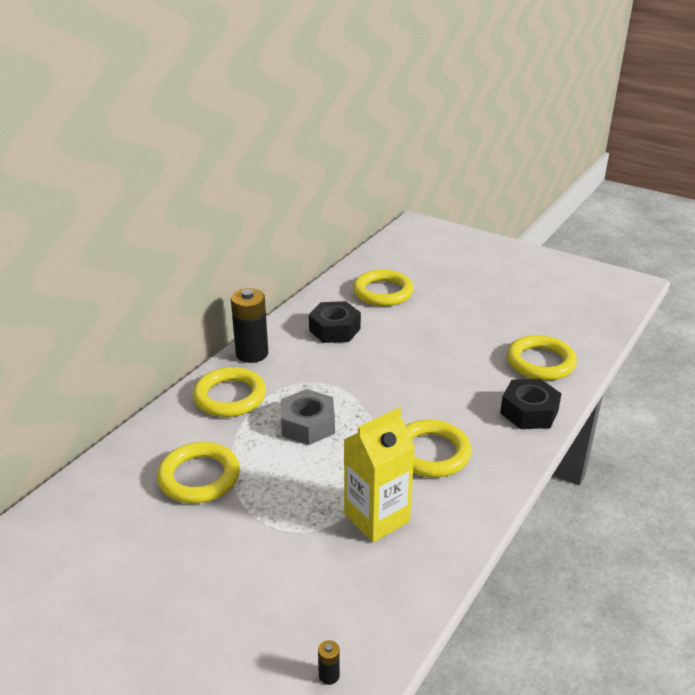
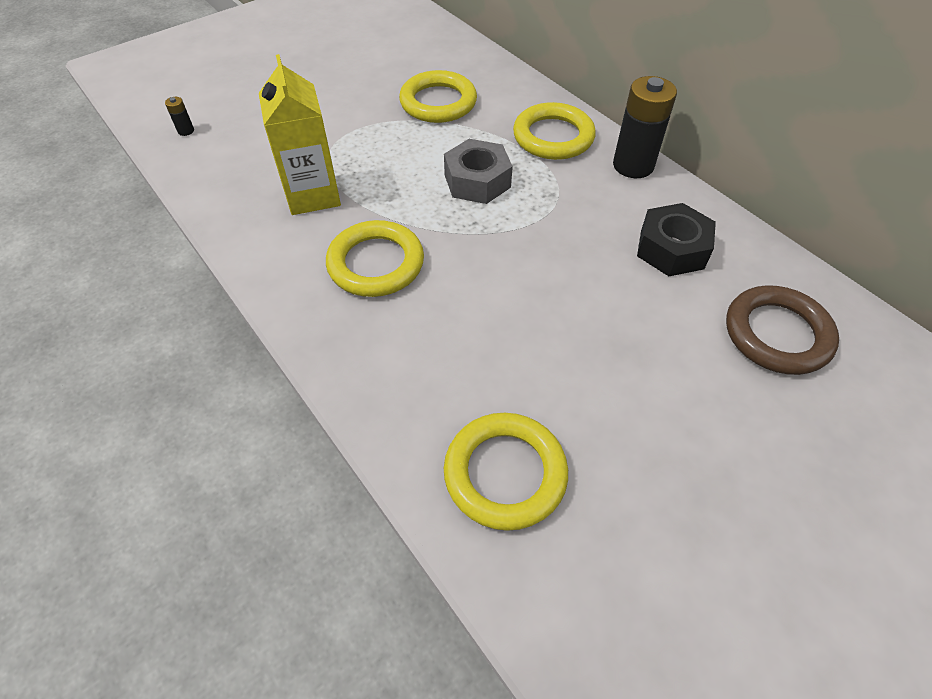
camera: 110 degrees right, 20 degrees up
yellow ring [353,269,414,306] -> brown ring [726,285,839,375]
black nut [500,379,562,429] -> none

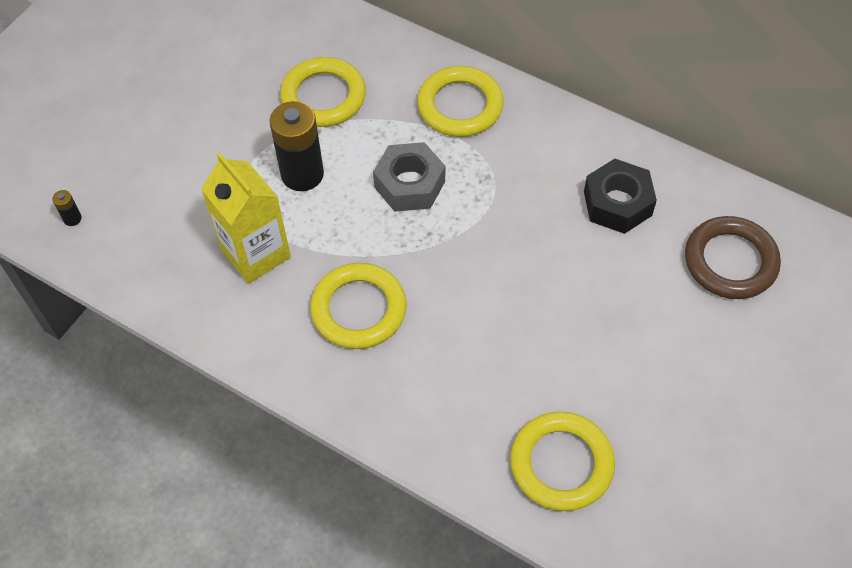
camera: 20 degrees left, 5 degrees up
black battery [613,76,677,178] -> black battery moved to [270,101,324,191]

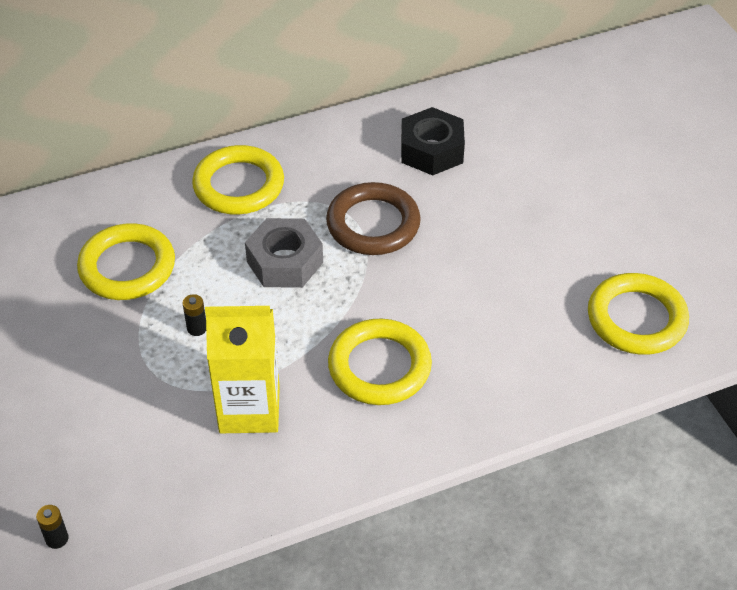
camera: 55 degrees left, 10 degrees down
black battery [270,101,324,191] -> black battery [183,294,206,336], size x0.42
brown ring [685,216,781,299] -> brown ring moved to [326,182,421,255]

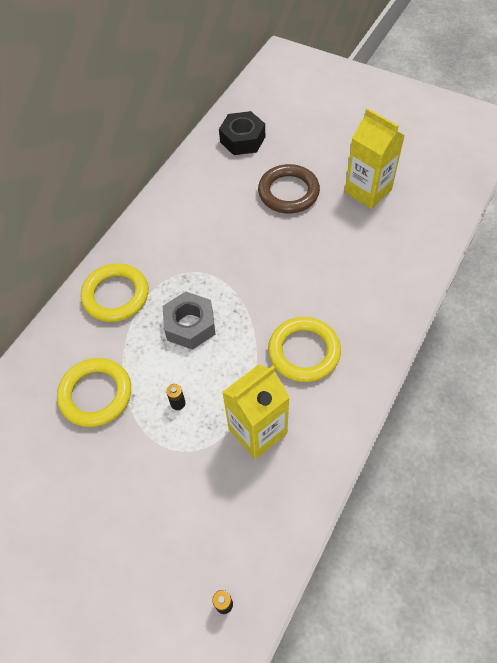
camera: 35 degrees left, 10 degrees up
brown ring [326,182,421,255] -> brown ring moved to [258,164,320,213]
black nut [401,107,465,175] -> black nut moved to [219,111,265,155]
yellow ring [588,273,689,355] -> none
none -> yellow carton [345,108,405,209]

